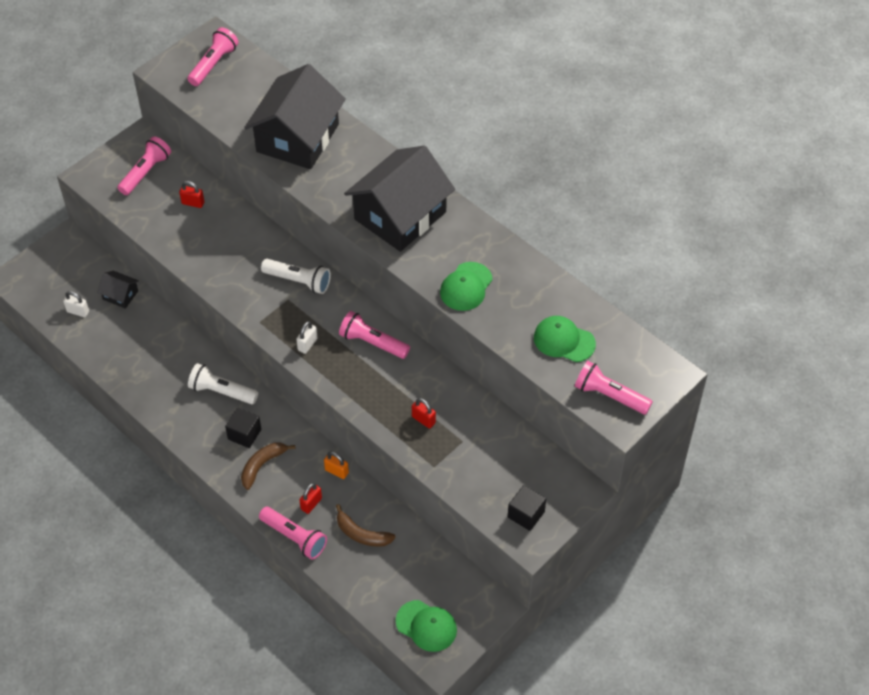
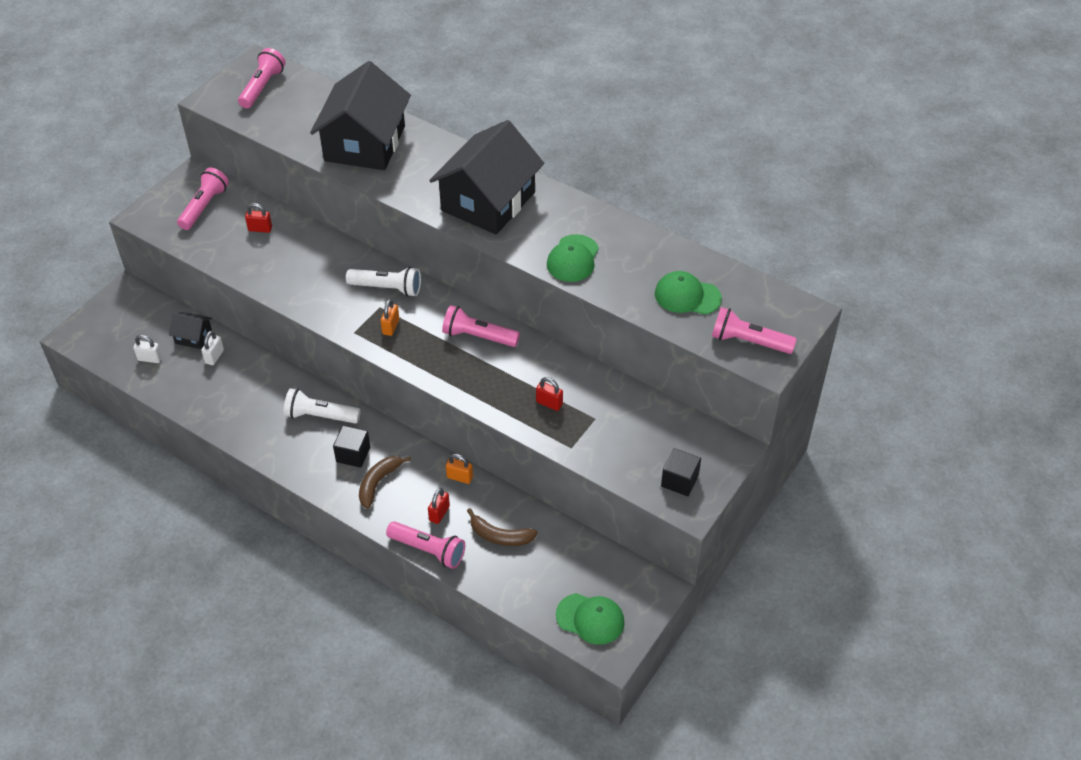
camera: 10 degrees left, 5 degrees down
white padlock [296,321,318,354] -> white padlock moved to [201,331,224,365]
none -> orange padlock [380,299,399,336]

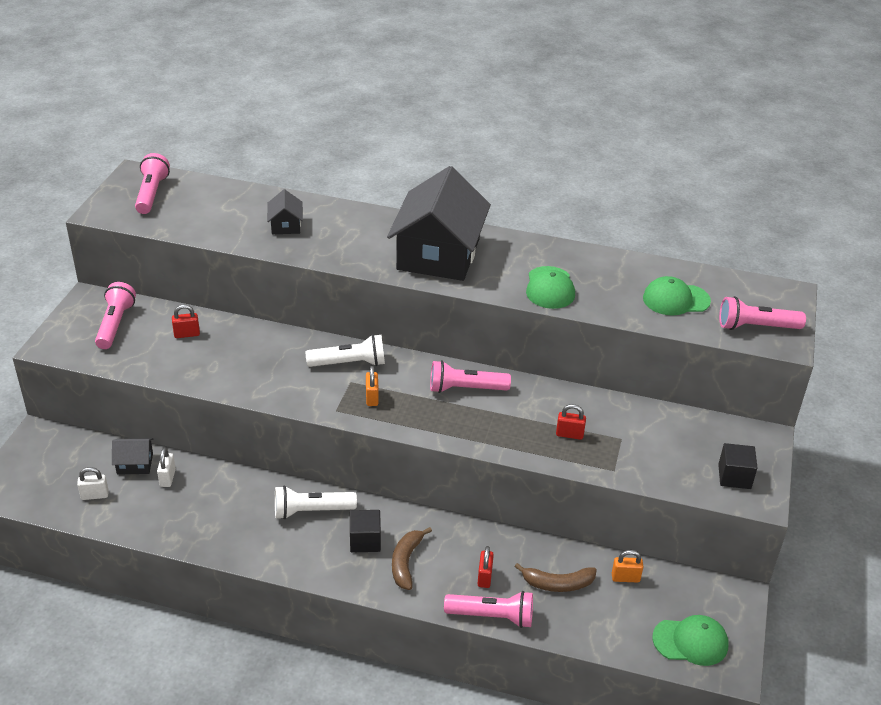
camera: 20 degrees left, 10 degrees down
black house [310,61,411,170] -> black house [267,189,303,234], size x0.42
orange padlock [446,454,473,484] -> orange padlock moved to [612,550,643,582]

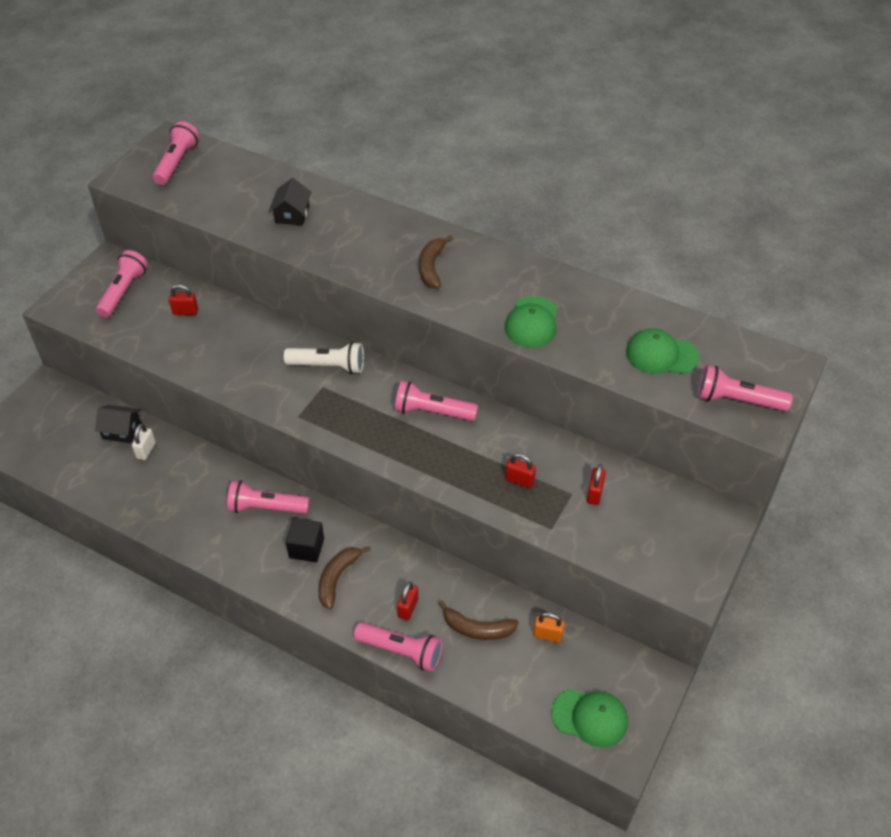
camera: 15 degrees right, 10 degrees up
white padlock [77,467,109,500] -> none
white flashlight [275,486,357,519] -> pink flashlight [227,481,310,514]
orange padlock [366,366,379,406] -> none
black house [387,166,491,281] -> brown banana [419,235,453,288]
black cube [718,443,757,489] -> none
none -> red padlock [587,464,606,505]

